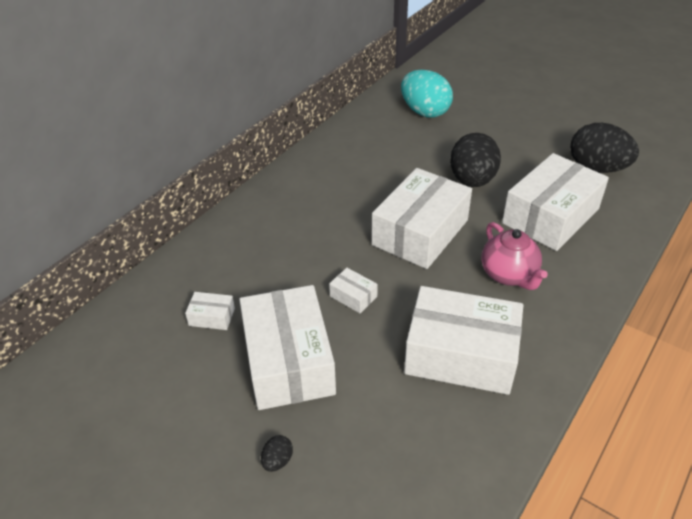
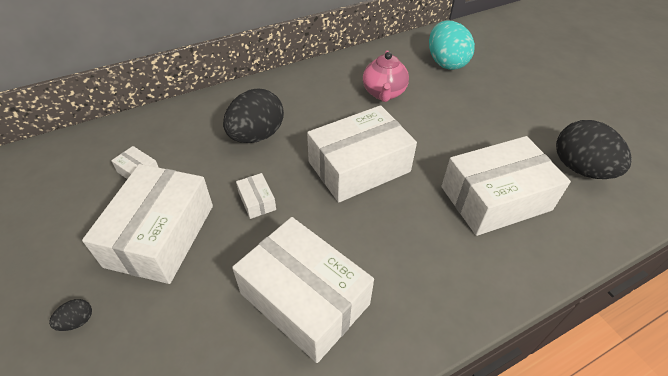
camera: 25 degrees right, 5 degrees up
black egg [450,133,501,187] -> black egg moved to [223,89,284,143]
pink teapot [482,222,548,290] -> pink teapot moved to [363,50,409,102]

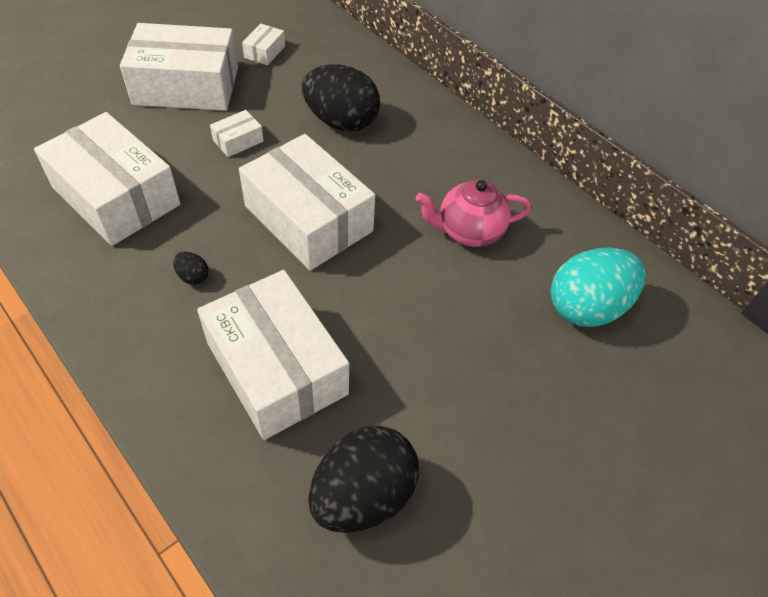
camera: 75 degrees right, 5 degrees up
black egg [49,299,92,331] -> black egg moved to [173,252,209,285]
white box [232,217,374,363] -> white box turned 75 degrees counterclockwise [34,112,180,246]

